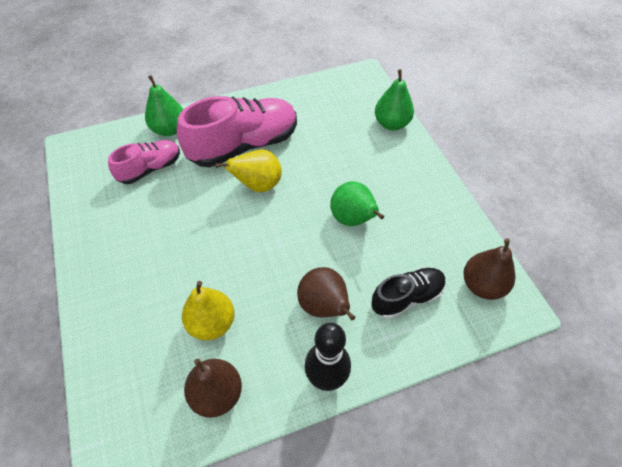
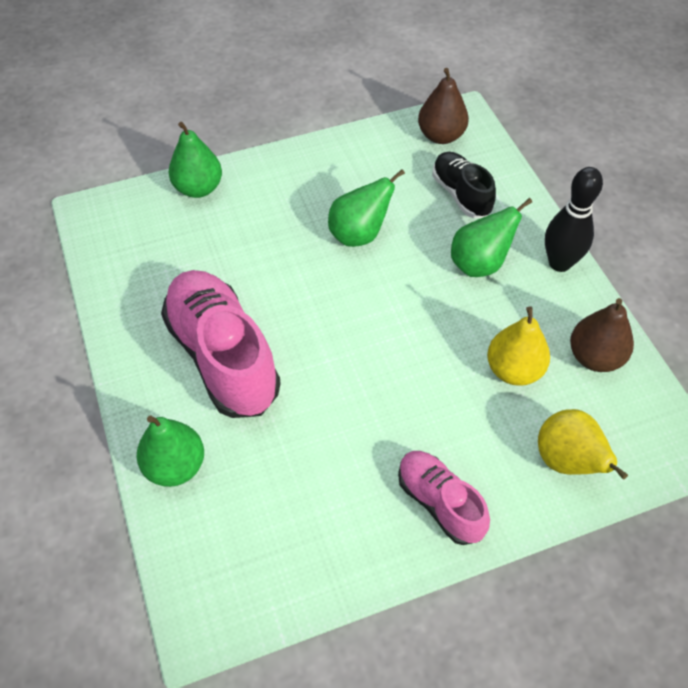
camera: 90 degrees left, 0 degrees up
pink shoe [108,140,180,184] -> pink shoe moved to [398,451,490,545]
yellow pear [215,149,282,192] -> yellow pear moved to [538,409,628,480]
brown pear [297,267,355,320] -> green pear [451,198,532,277]

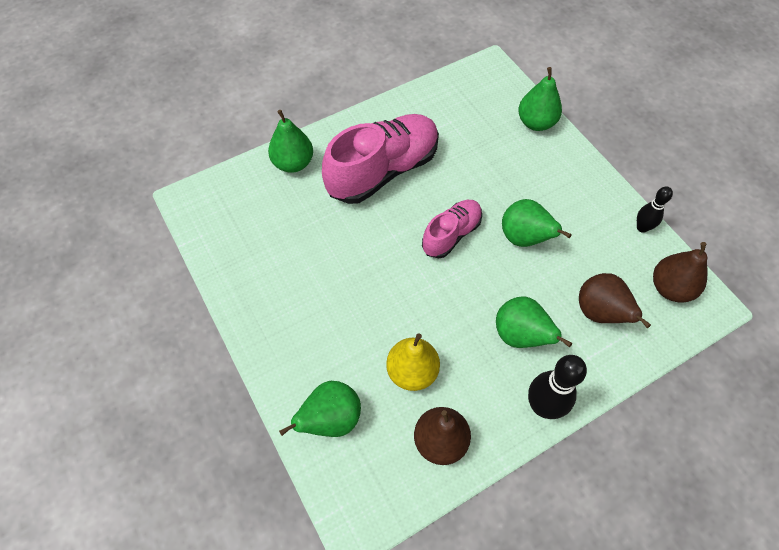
camera: 80 degrees right, 5 degrees up
pink shoe [398,451,490,545] -> pink shoe moved to [422,200,482,259]
black shoe [432,152,496,218] -> brown pear [579,273,651,328]
yellow pear [538,409,628,480] -> green pear [279,381,361,437]
none -> black bowling pin [637,186,673,233]

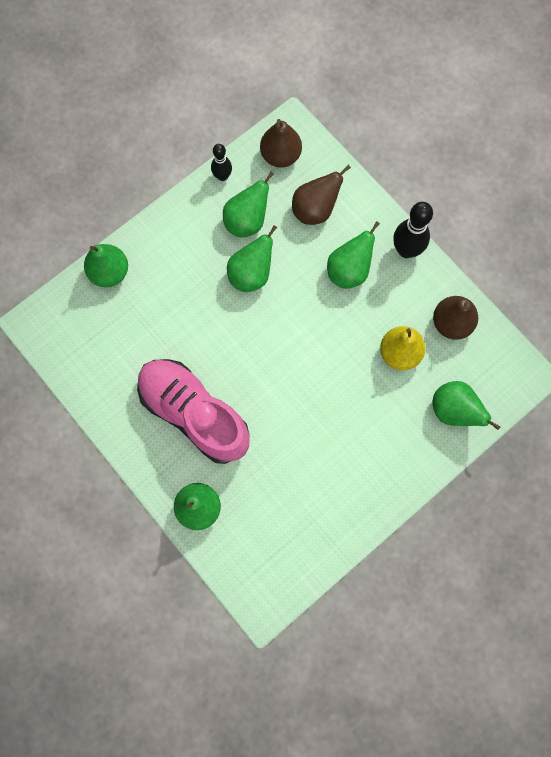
camera: 100 degrees left, 15 degrees up
pink shoe [422,200,482,259] -> none
none -> green pear [223,171,274,237]

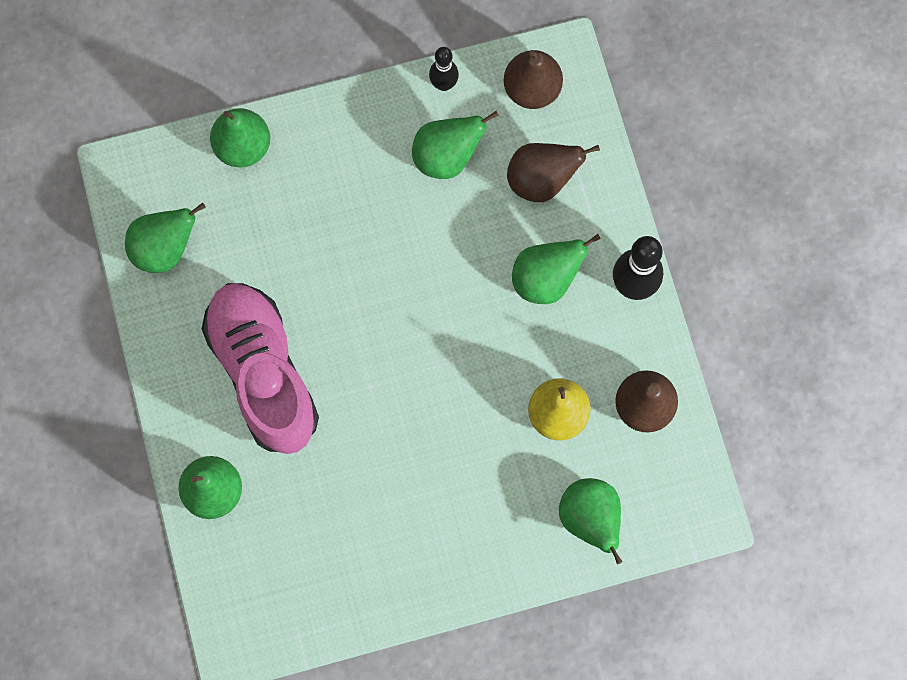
camera: 25 degrees right, 0 degrees up
green pear [227,225,277,292] -> green pear moved to [125,203,206,273]

